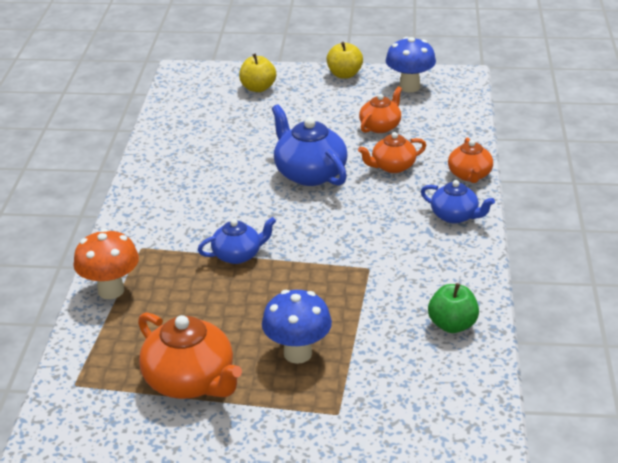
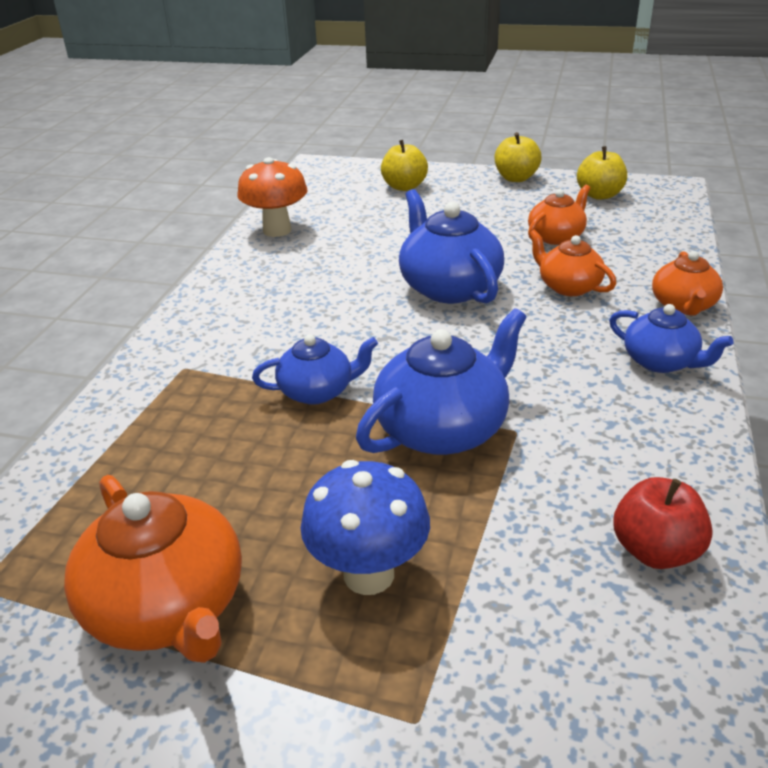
camera: 10 degrees right, 0 degrees up
orange mushroom [73,229,139,299] -> orange mushroom moved to [237,157,308,237]
orange teapot [358,132,426,173] -> orange teapot turned 60 degrees clockwise [529,230,616,296]
blue mushroom [386,37,436,92] -> yellow apple [577,146,627,200]
green apple [428,283,479,333] -> red apple [613,477,713,569]
none -> blue teapot [356,308,527,455]

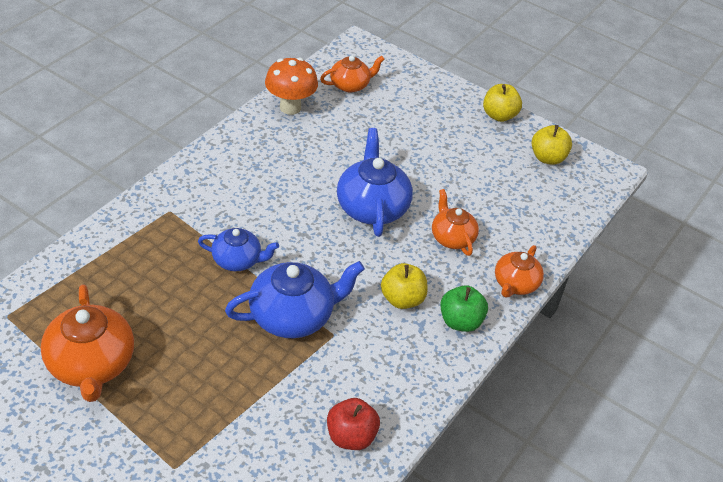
camera: 15 degrees right, 10 degrees up
blue mushroom [301,460,430,595] -> none
yellow apple [381,140,428,191] -> yellow apple moved to [381,263,428,309]
orange teapot [528,185,591,245] -> orange teapot moved to [320,55,385,93]
blue teapot [609,304,734,373] -> green apple [440,285,488,332]

